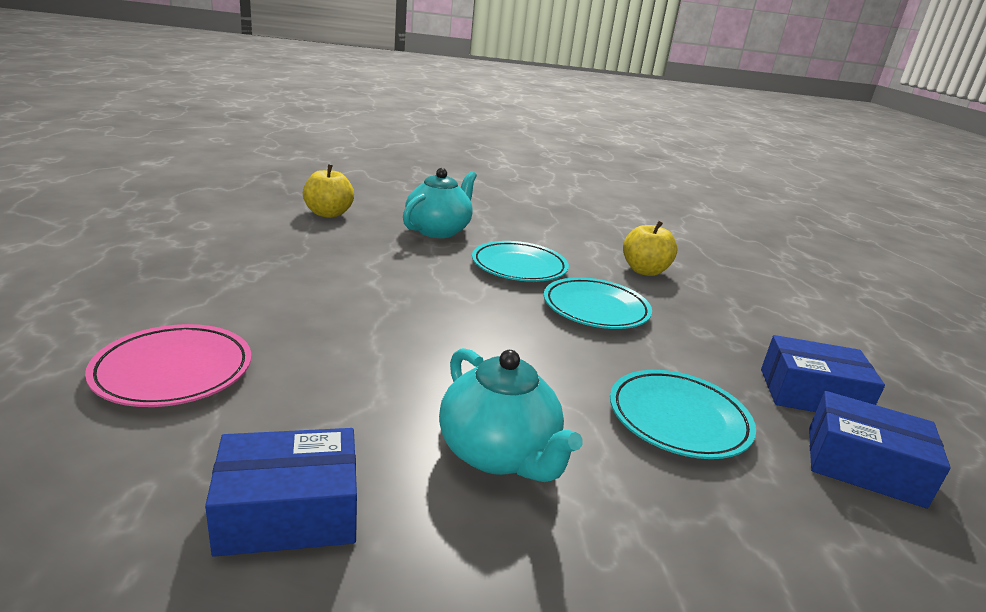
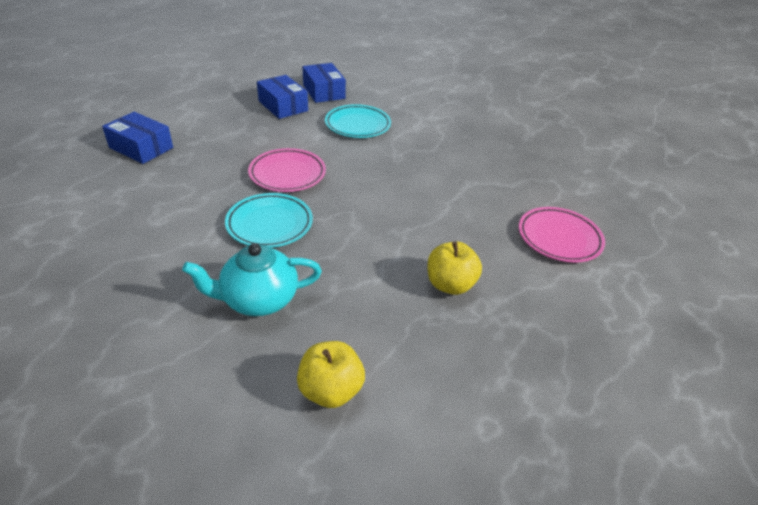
camera: 135 degrees left, 15 degrees up
blue box [205,428,357,557] -> blue box moved to [102,112,173,164]
turquoise teapot [439,348,583,482] -> none
turquoise plate [543,277,652,329] -> pink plate [248,148,326,192]
yellow apple [623,221,677,276] -> yellow apple moved to [428,242,482,295]

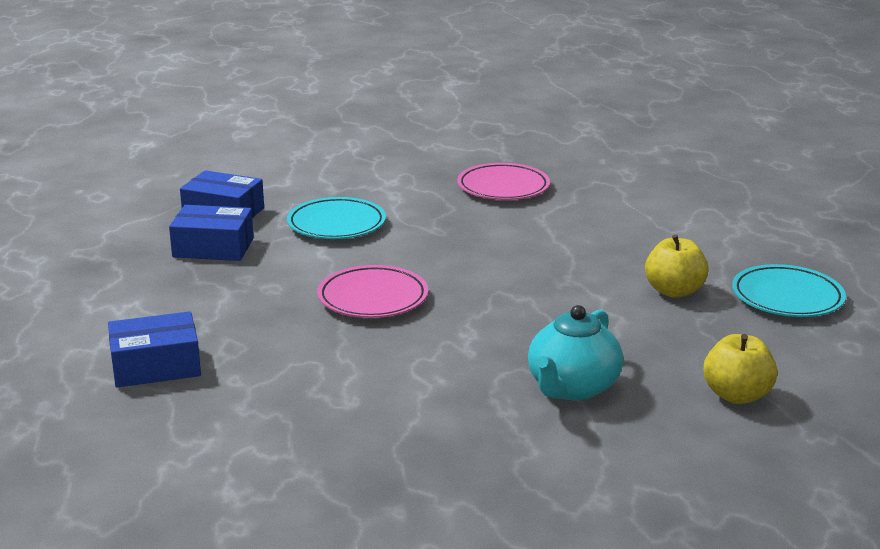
camera: 45 degrees left, 15 degrees down
turquoise plate [225,193,313,248] -> turquoise plate moved to [732,264,846,317]
pink plate [519,207,605,263] -> pink plate moved to [457,163,550,200]

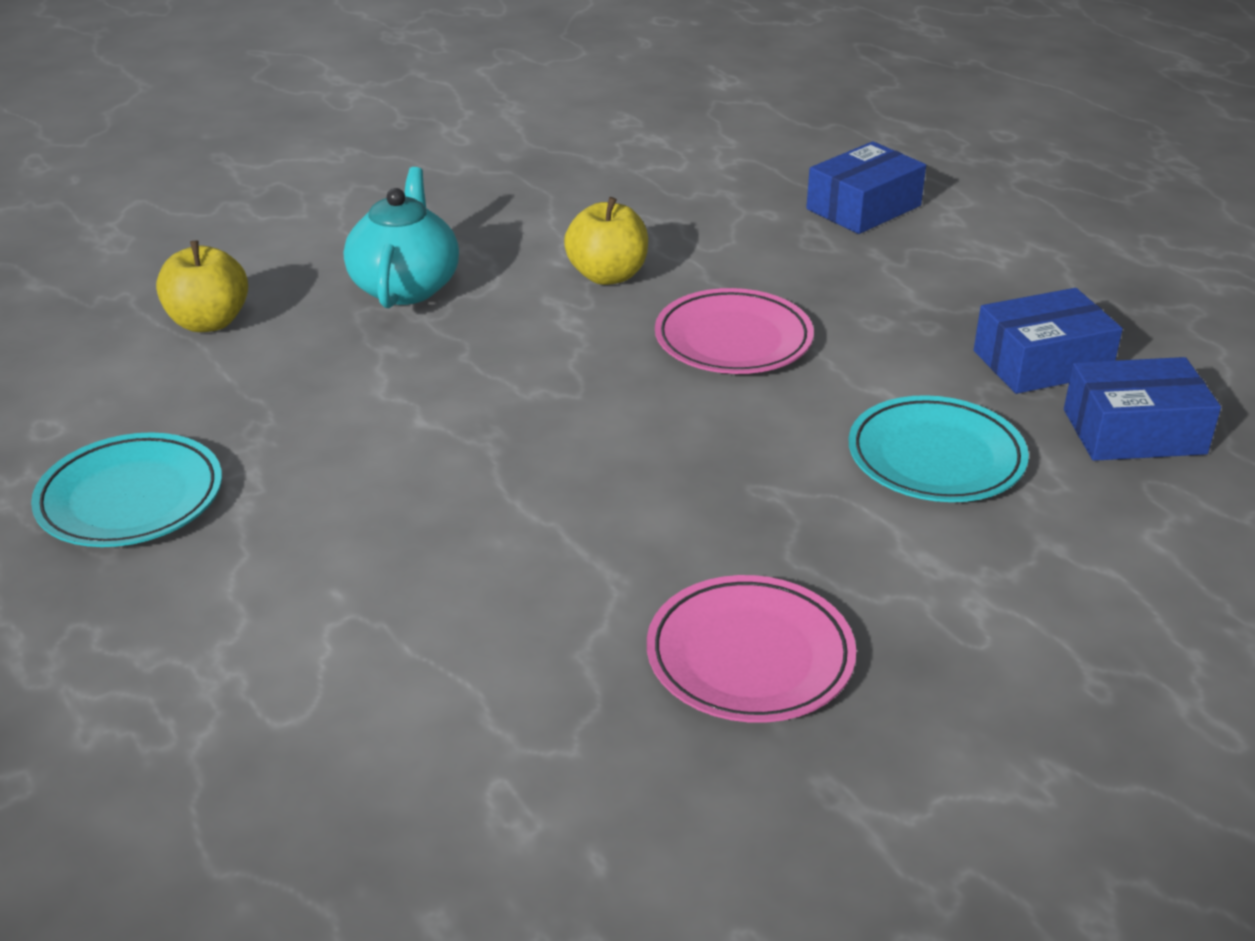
camera: 155 degrees right, 10 degrees up
yellow apple [645,234,709,298] -> yellow apple moved to [564,197,648,285]

